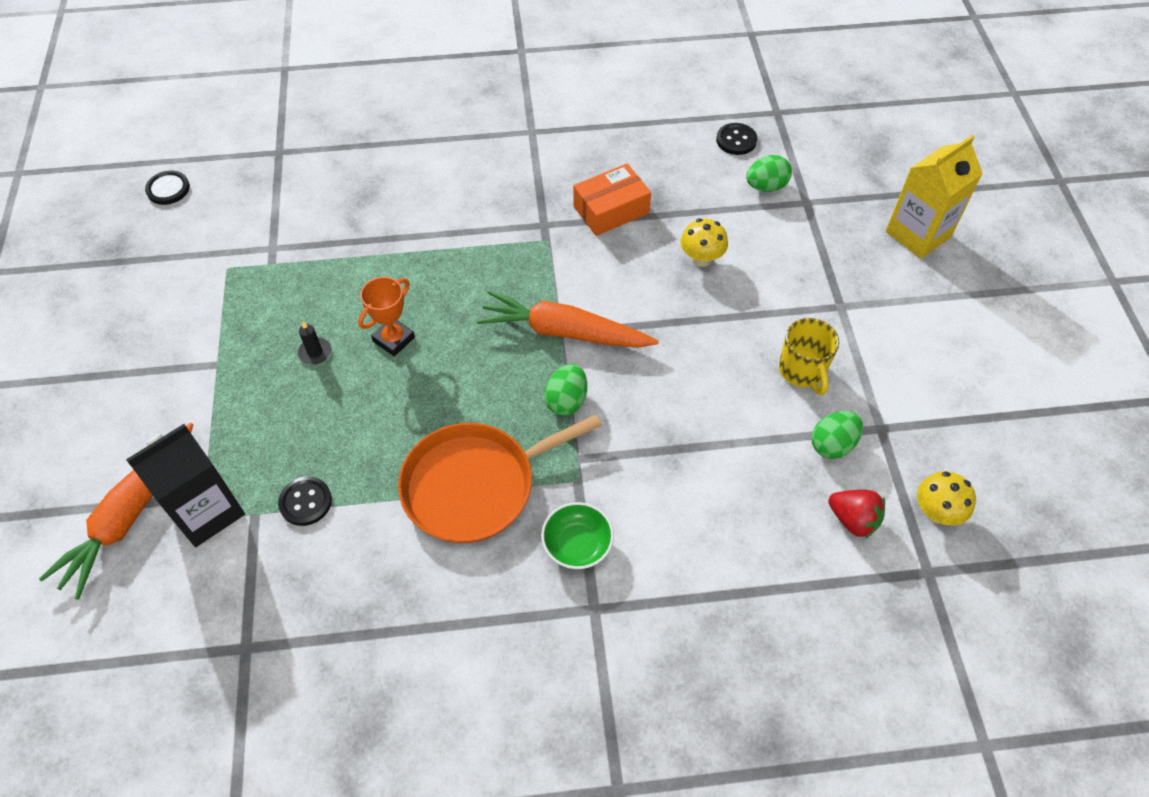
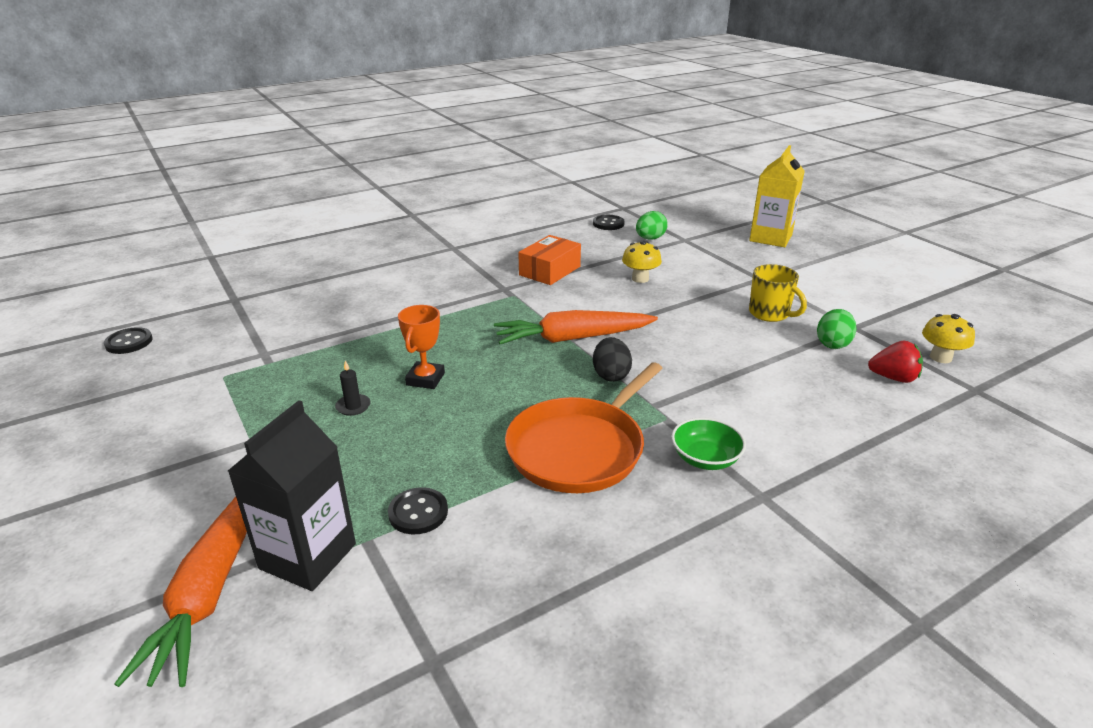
camera: 25 degrees left, 25 degrees down
green egg [544,364,587,416] -> black egg [593,337,632,382]

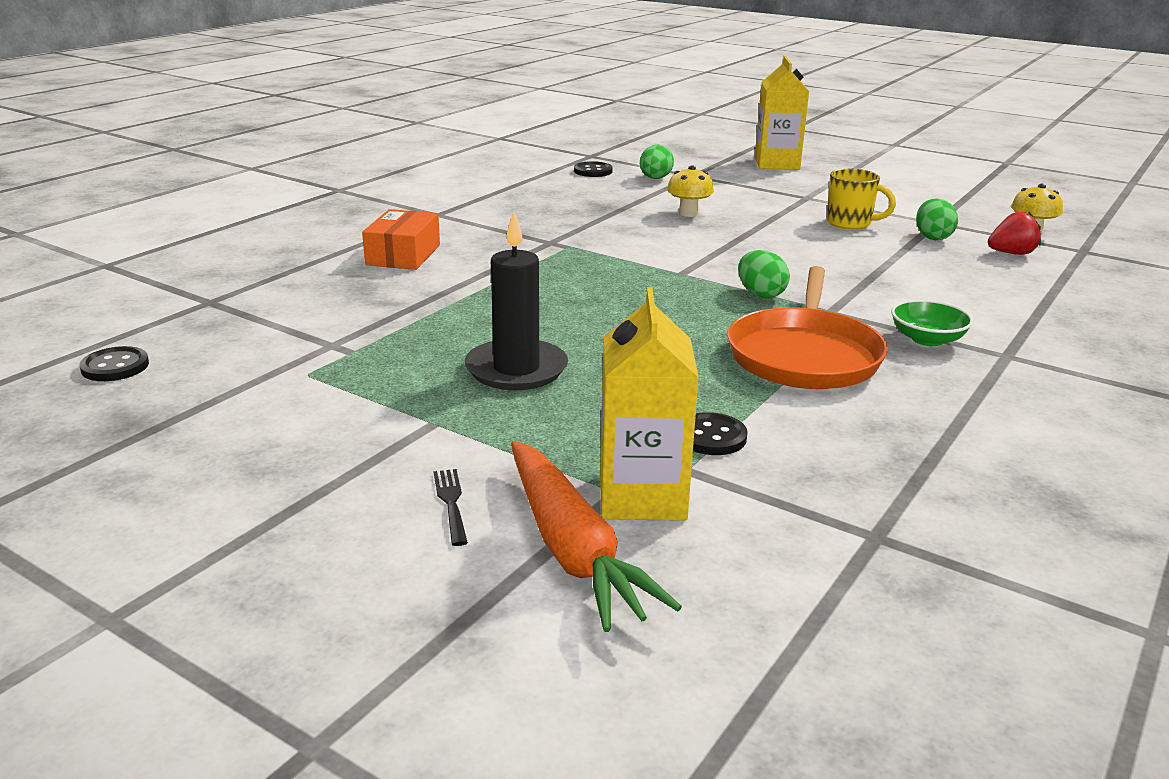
camera: 25 degrees left, 5 degrees down
black carton [228,400,356,591] -> yellow carton [600,287,699,521]
black candle [335,360,371,416] -> black candle [465,212,568,390], size x2.32
orange trophy [398,305,445,389] -> none
orange carrot [494,310,658,344] -> none
orange box [518,235,581,285] -> orange box moved to [362,209,440,270]
black egg [593,337,632,382] -> green egg [738,250,790,298]
none -> black fork [433,469,468,546]

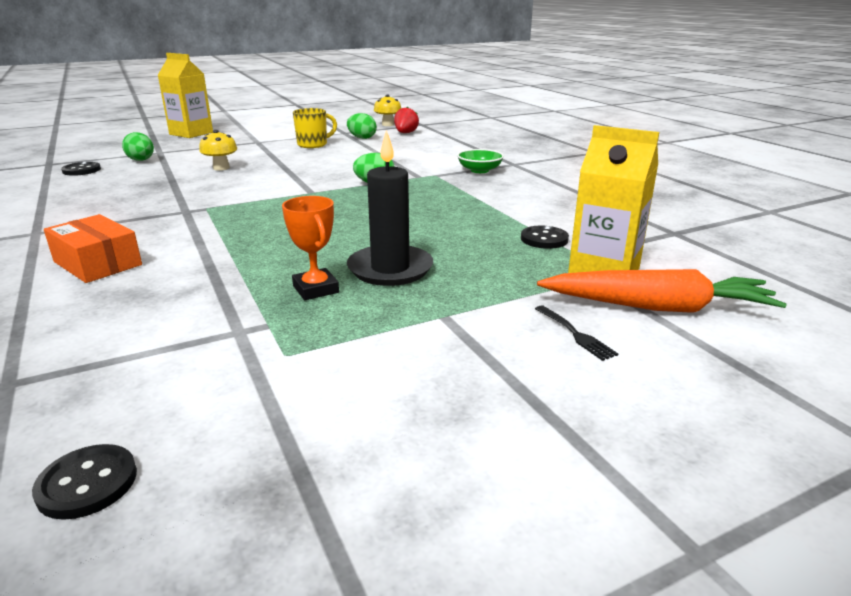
camera: 60 degrees left, 0 degrees up
black fork [433,469,468,546] -> black fork turned 135 degrees counterclockwise [535,305,618,361]
orange pan [727,266,888,389] -> none
none -> orange trophy [282,196,339,300]

